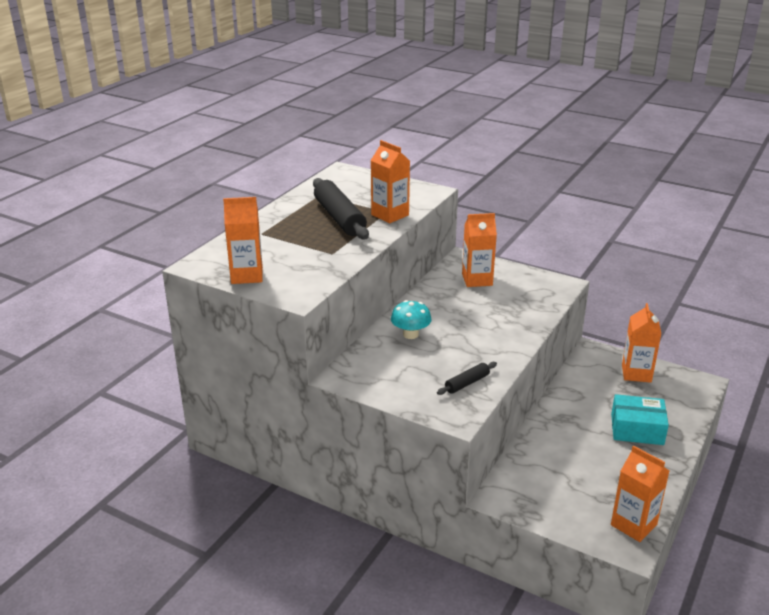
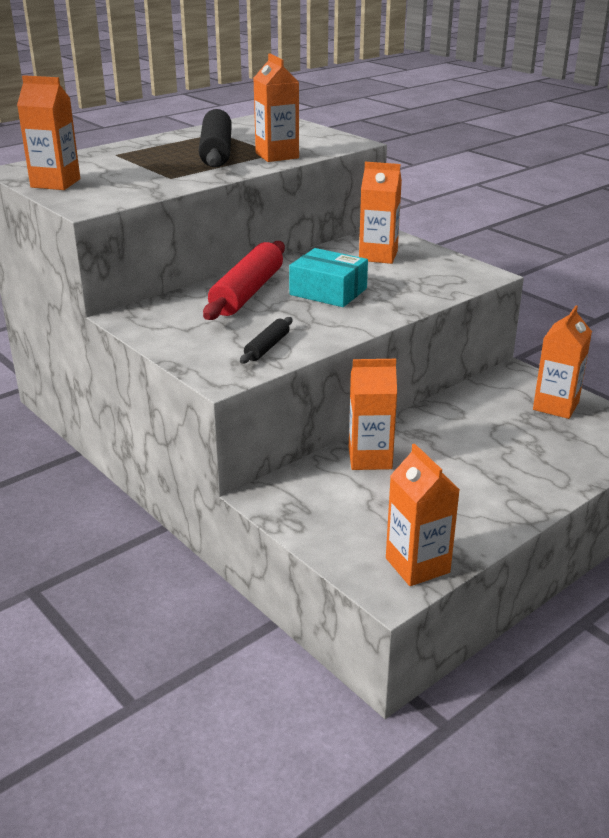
camera: 20 degrees right, 0 degrees up
turquoise mushroom [391,300,432,339] -> red rolling pin [203,241,285,320]
black rolling pin [437,362,497,395] -> black rolling pin turned 45 degrees counterclockwise [240,317,292,364]
turquoise box [611,394,669,445] -> turquoise box moved to [289,248,368,307]
none -> orange carton [349,359,397,470]

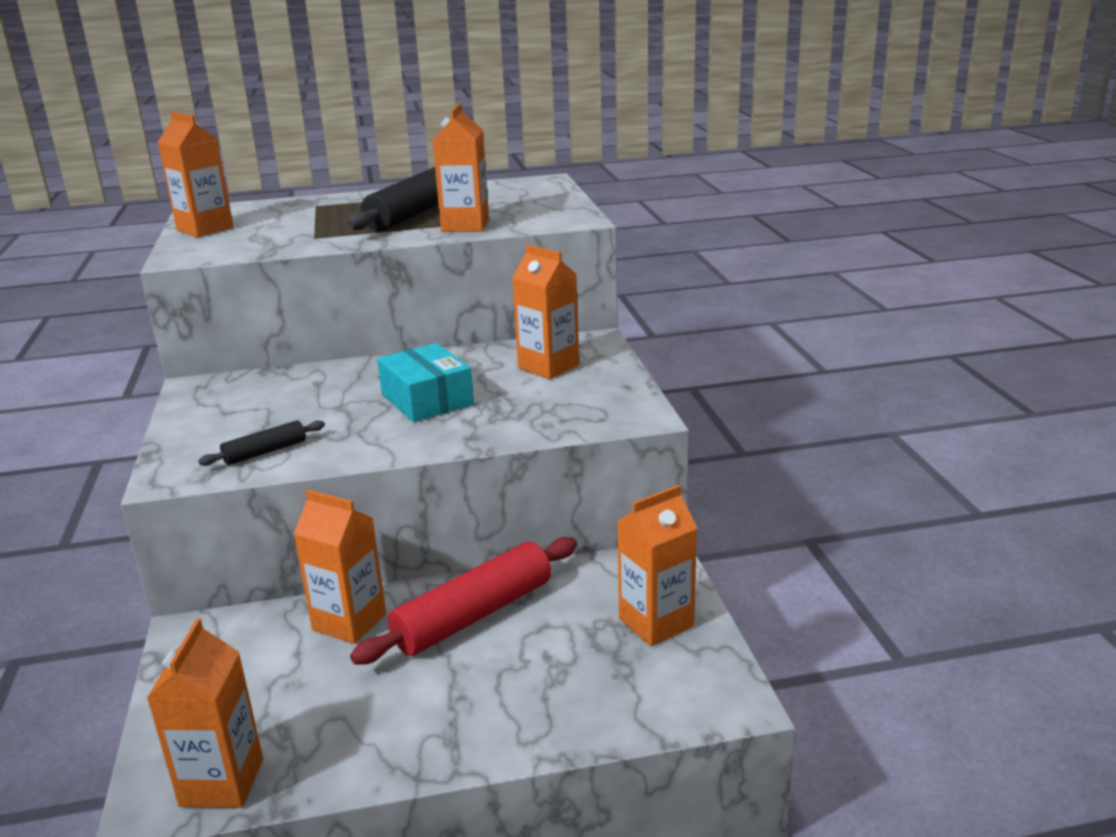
camera: 30 degrees right, 5 degrees down
red rolling pin [203,241,285,320] -> red rolling pin moved to [350,537,577,665]

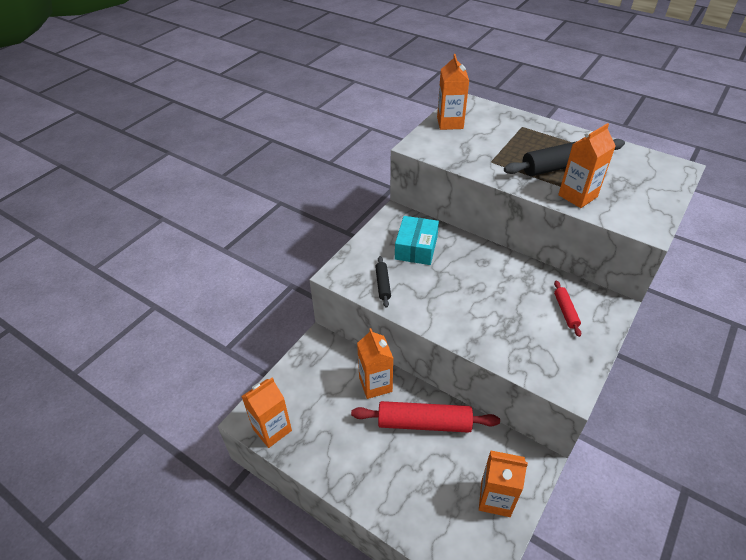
camera: 45 degrees right, 20 degrees up
black rolling pin [198,420,325,466] -> black rolling pin turned 75 degrees clockwise [375,256,391,308]
turquoise box [377,343,474,422] -> turquoise box moved to [395,216,439,265]
orange carton [512,244,579,379] -> red rolling pin [554,281,581,337]

